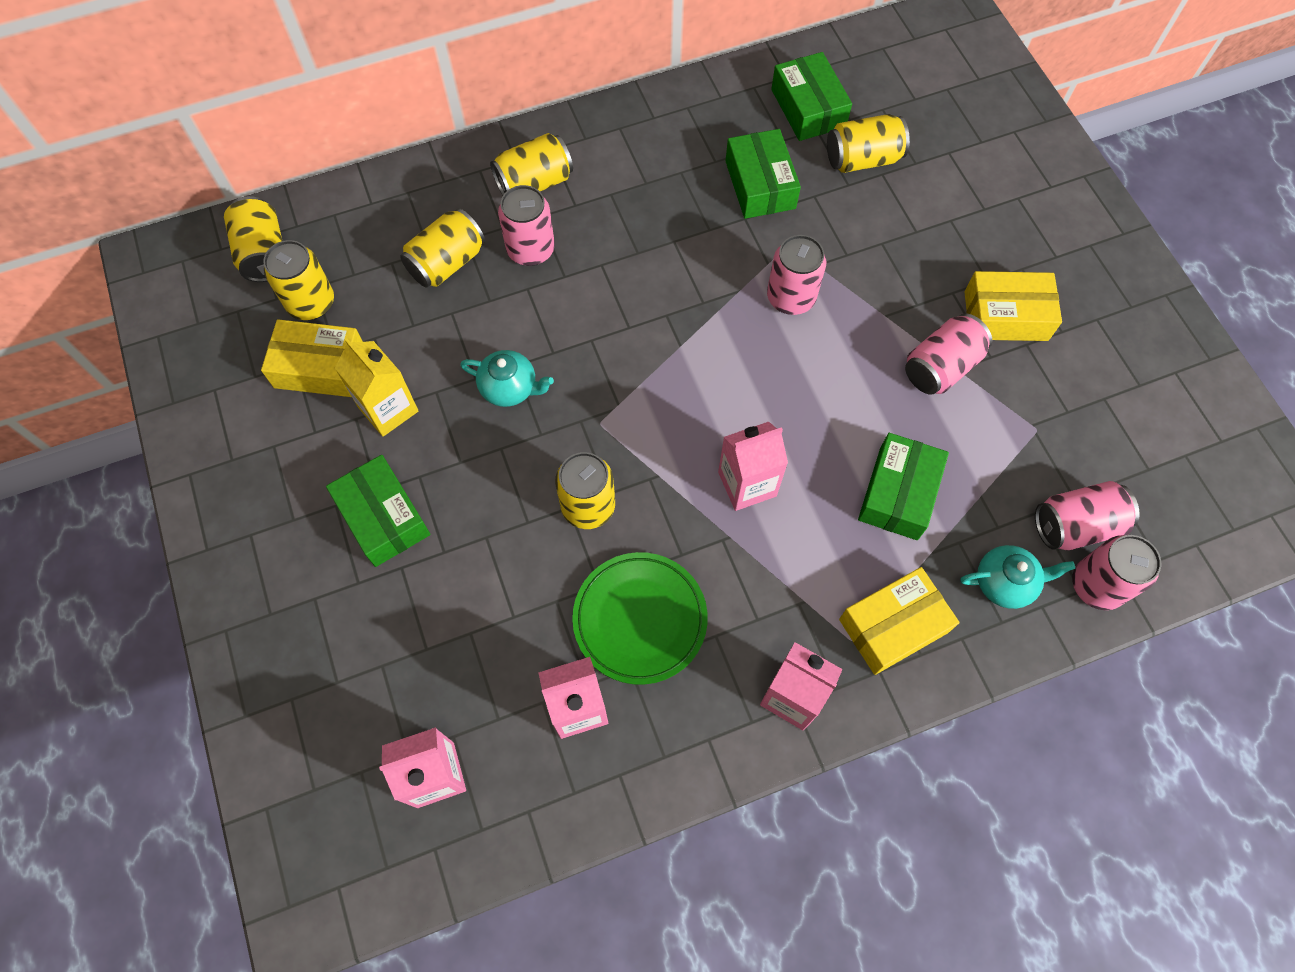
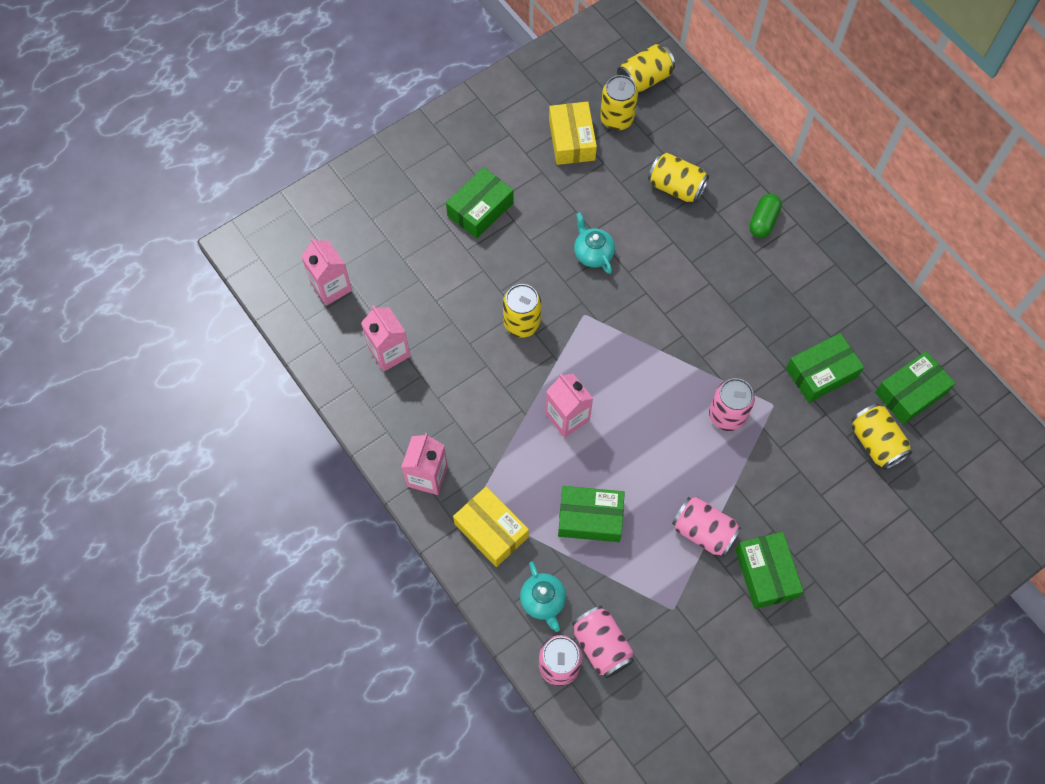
camera: 75 degrees right, 0 degrees up
yellow carton [335,338,419,437] -> none
turquoise teapot [460,350,554,407] -> turquoise teapot turned 150 degrees clockwise [574,212,615,274]
yellow can [490,133,573,195] -> green capsule [749,194,782,238]
pink can [498,185,555,266] -> none
green plate [572,552,708,685] -> none
yellow box [964,271,1062,341] -> green box [735,532,804,609]

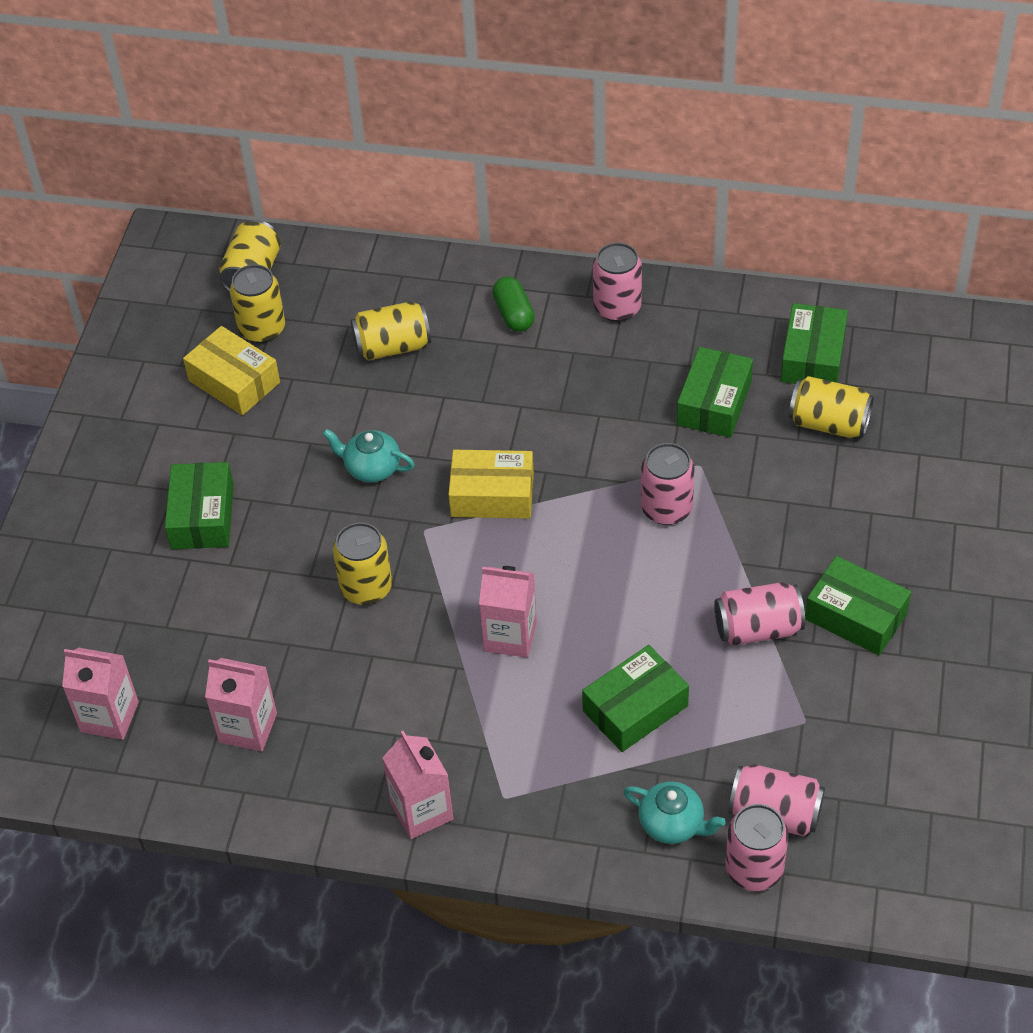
camera: 40 degrees left, 15 degrees down
yellow box [453,487,529,567] -> yellow box moved to [448,450,534,519]
none -> pink can [593,243,642,322]

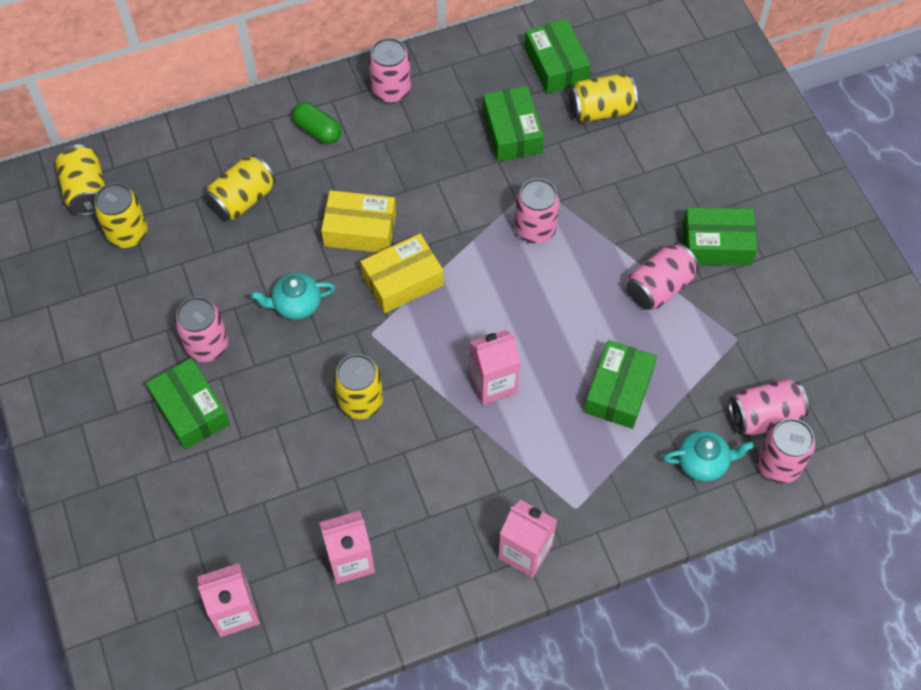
camera: 35 degrees left, 10 degrees up
yellow box [183,326,280,415] -> yellow box moved to [321,190,396,253]
none -> pink can [175,297,228,362]

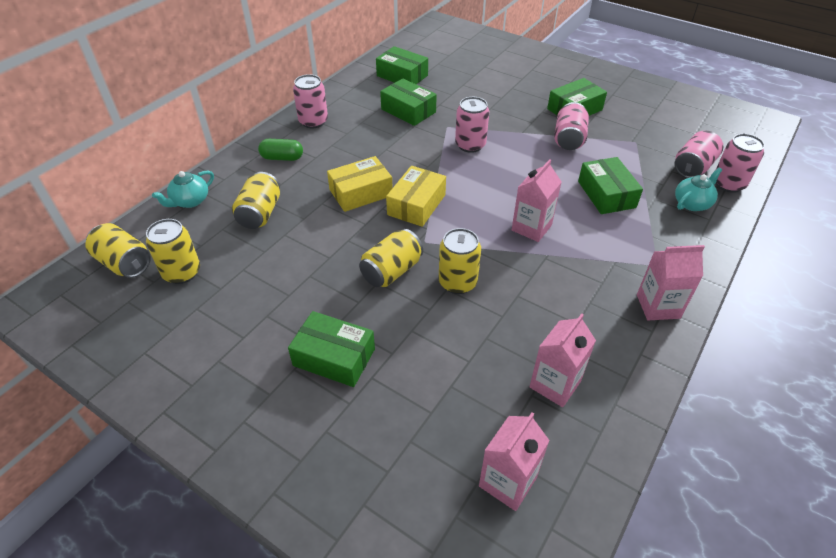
camera: 35 degrees left, 15 degrees down
pink can [175,297,228,362] -> none
turquoise teapot [251,273,335,320] -> turquoise teapot moved to [152,170,214,208]
yellow can [569,74,638,122] -> yellow can moved to [359,229,423,287]

